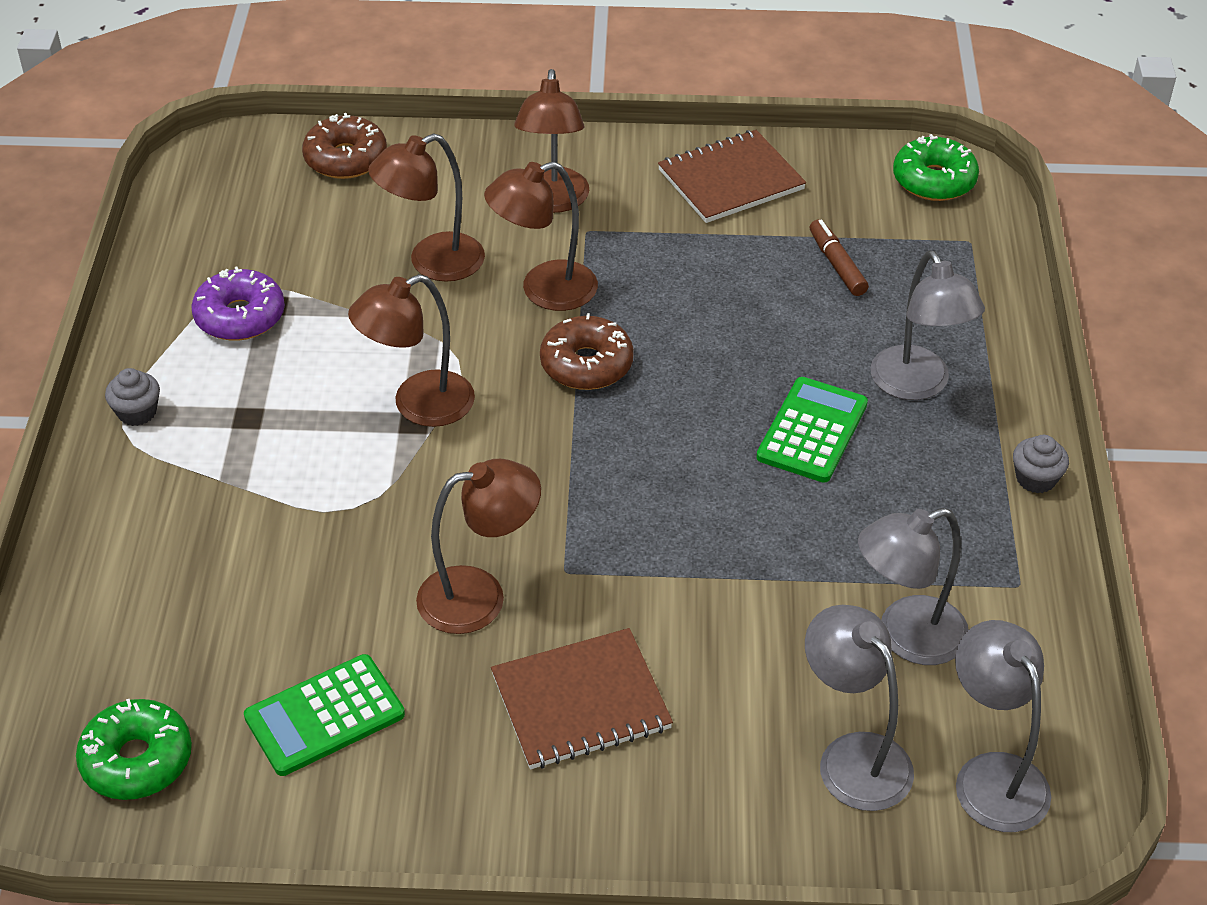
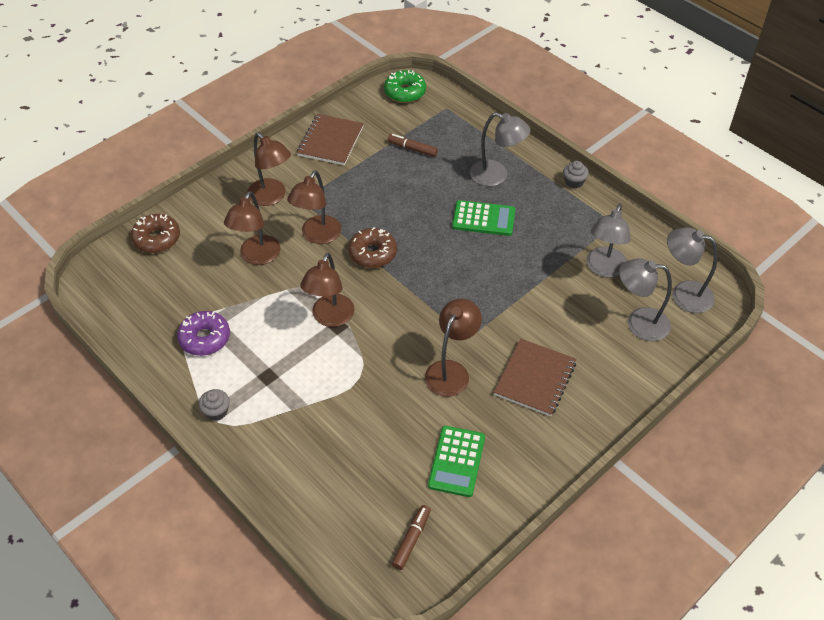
camera: 45 degrees left, 5 degrees up
green donut [76,699,192,800] -> brown marker [392,505,431,570]
green calculator [756,377,868,482] -> green calculator turned 120 degrees clockwise [452,200,515,236]

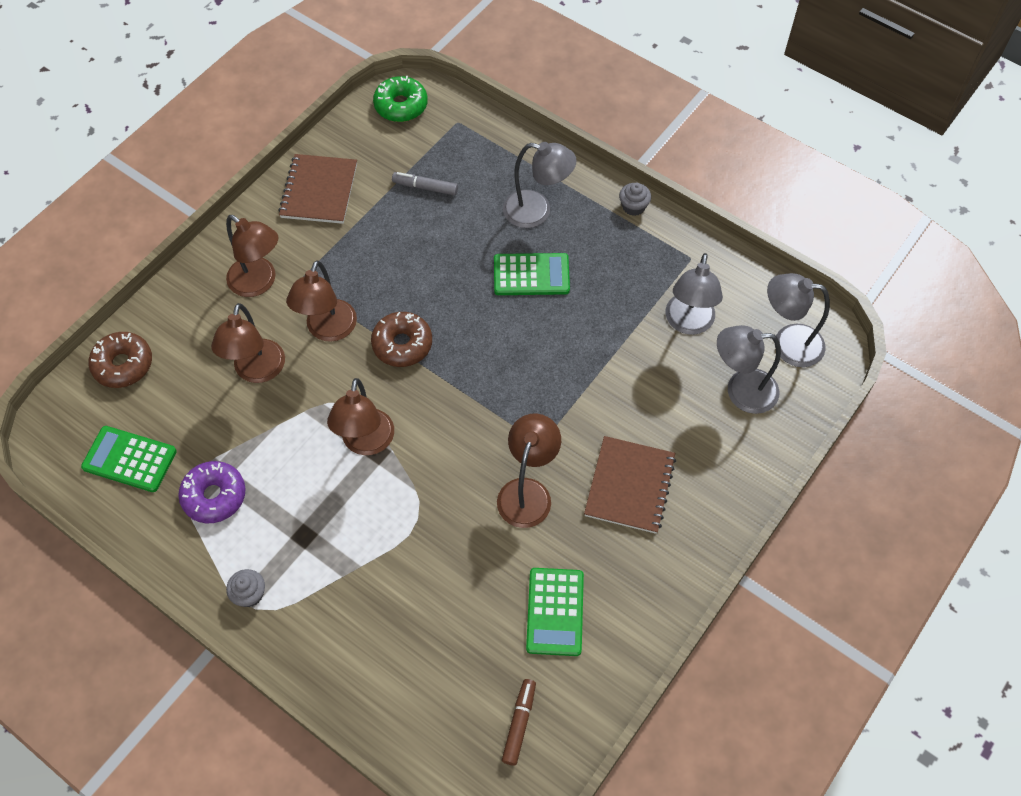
camera: 10 degrees left, 10 degrees up
brown marker [388,134,438,157] -> grey marker [392,172,458,196]
none -> green calculator [81,426,177,492]

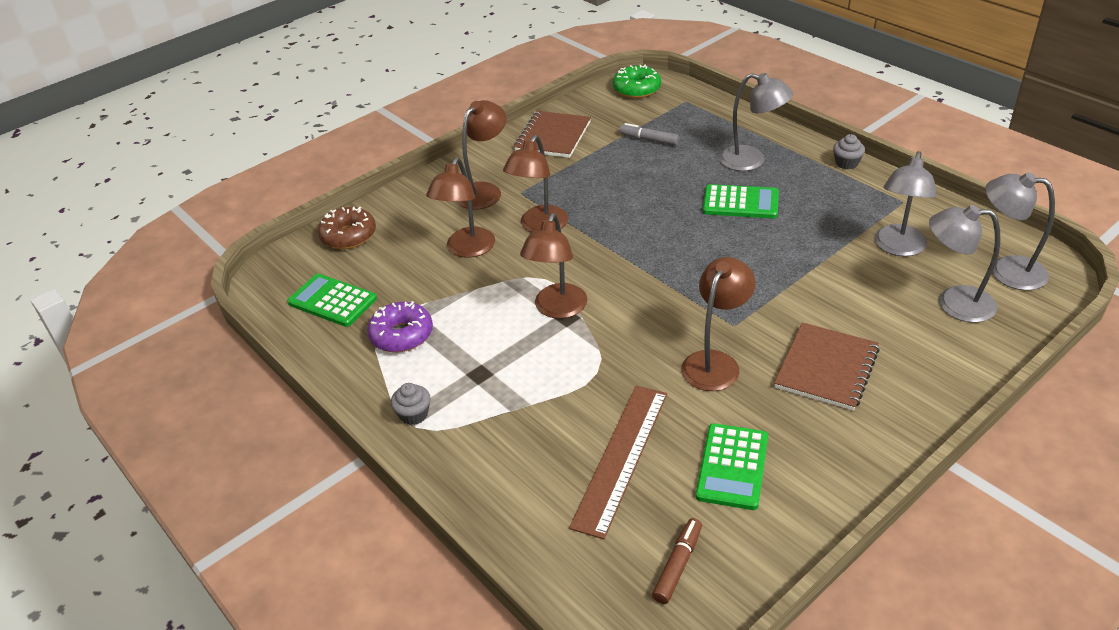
camera: 15 degrees right, 20 degrees down
brown lamp [226,215,278,297] -> brown lamp turned 105 degrees counterclockwise [457,100,507,210]
brown donut [371,312,432,367] -> none
none -> brown ruler [569,386,667,539]

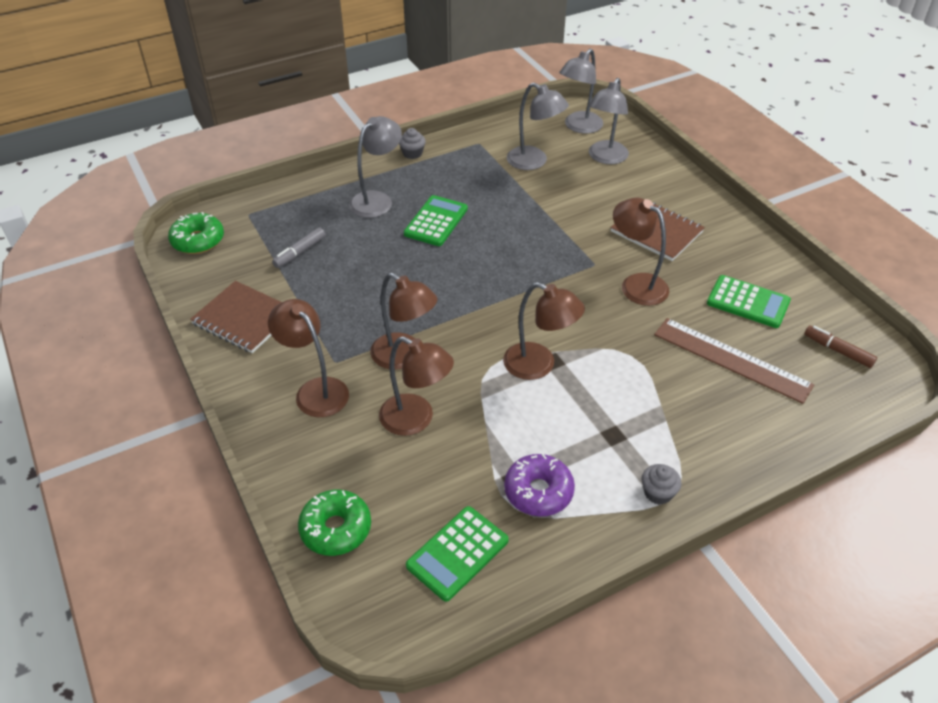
camera: 80 degrees left, 5 degrees up
brown donut [318,207,376,249] -> green donut [298,490,371,556]

